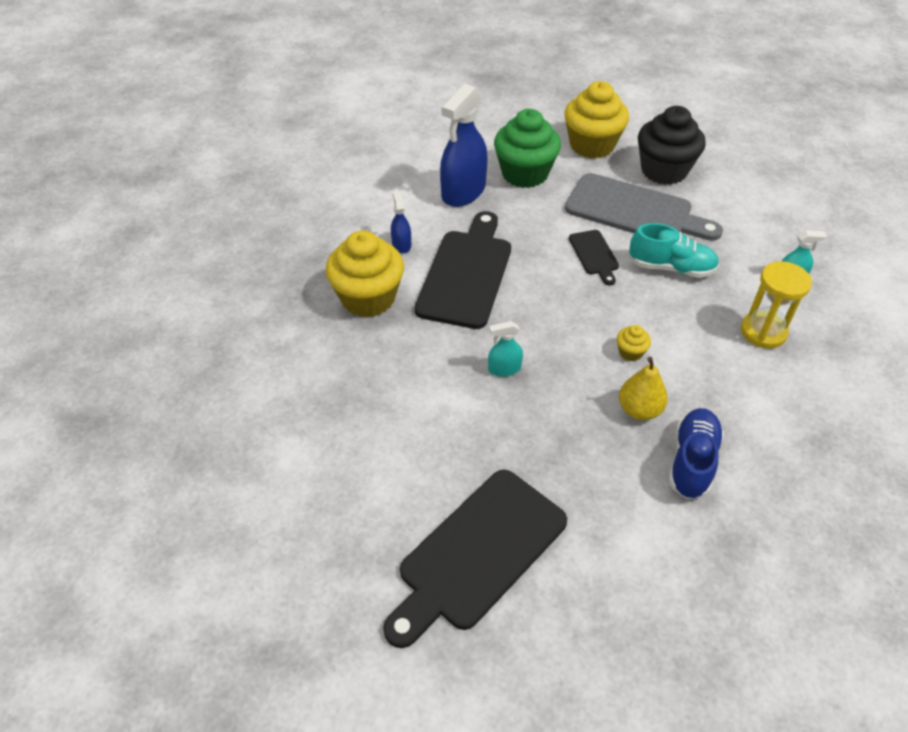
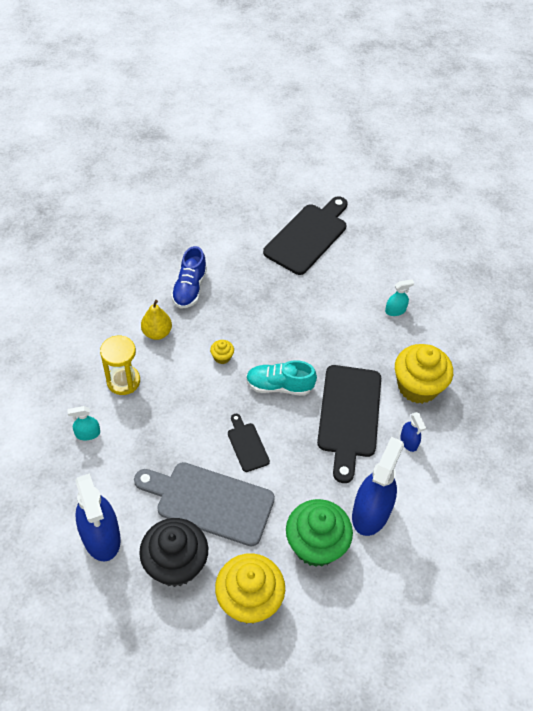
camera: 170 degrees right, 5 degrees up
turquoise spray bottle [488,321,523,377] -> turquoise spray bottle moved to [385,279,414,316]
yellow pear [619,357,668,420] -> yellow pear moved to [141,300,172,340]
turquoise shoe [629,223,719,278] -> turquoise shoe moved to [246,361,317,396]
none -> blue spray bottle [76,473,121,562]

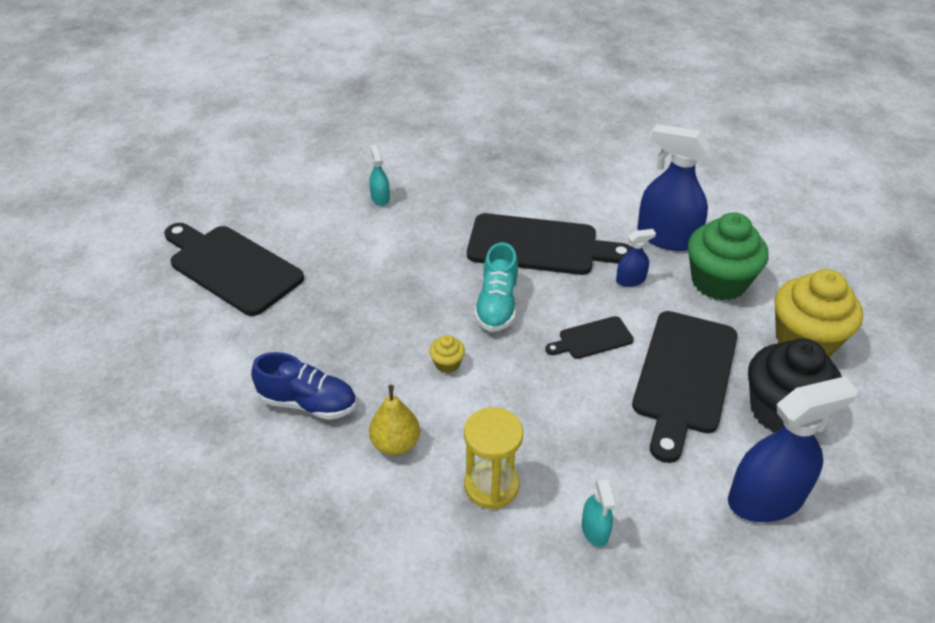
camera: 85 degrees left, 10 degrees down
grey cutting board [134,462,275,546] -> black cutting board [632,311,737,463]
yellow cupcake [395,344,453,404] -> none
blue spray bottle [400,412,426,452] -> blue spray bottle moved to [616,229,656,287]

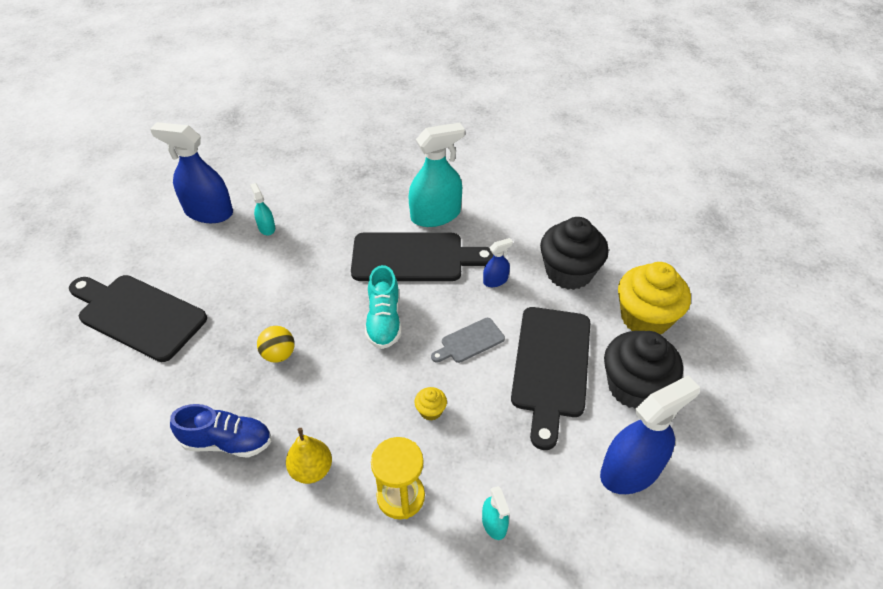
camera: 10 degrees left, 5 degrees up
yellow cupcake [429,335,465,373] -> yellow cupcake moved to [414,387,447,421]
black cutting board [545,316,634,359] -> grey cutting board [431,318,505,363]
blue spray bottle [637,124,710,251] -> blue spray bottle moved to [150,122,233,223]
green cupcake [688,212,769,301] -> black cupcake [540,217,609,290]
none -> yellow ball [257,326,295,363]
none -> turquoise spray bottle [408,122,465,227]

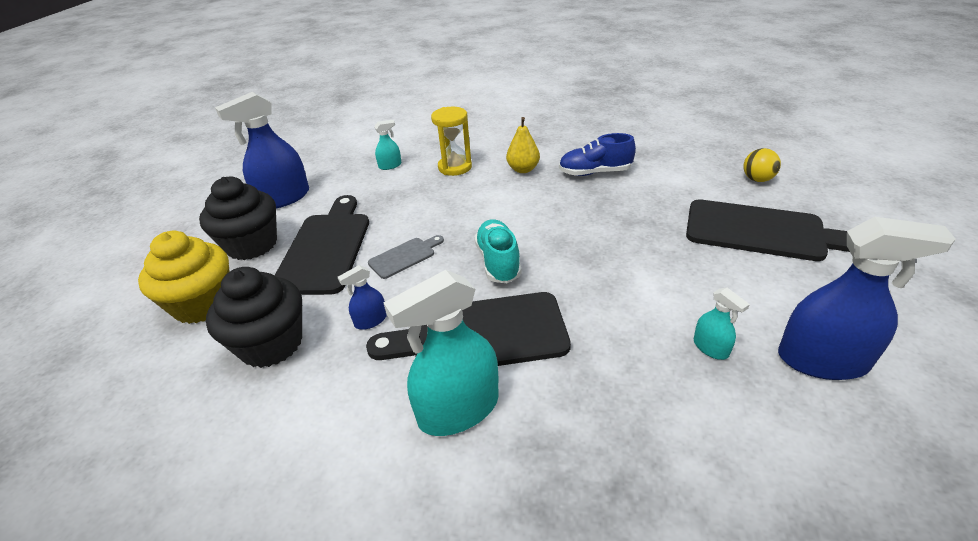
camera: 175 degrees right, 10 degrees down
yellow ball [257,326,295,363] -> yellow ball moved to [743,148,781,182]
yellow cupcake [414,387,447,421] -> none
turquoise spray bottle [482,486,510,540] -> turquoise spray bottle turned 90 degrees clockwise [374,120,401,170]

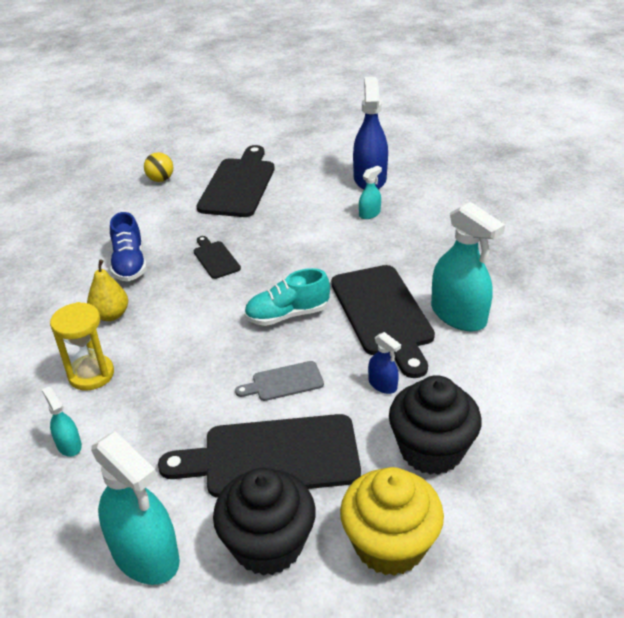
camera: 100 degrees left, 0 degrees up
blue spray bottle [215,92,309,208] -> turquoise spray bottle [91,431,180,585]
grey cutting board [368,235,444,279] -> grey cutting board turned 60 degrees counterclockwise [235,361,324,401]
none -> black cutting board [194,236,241,279]

